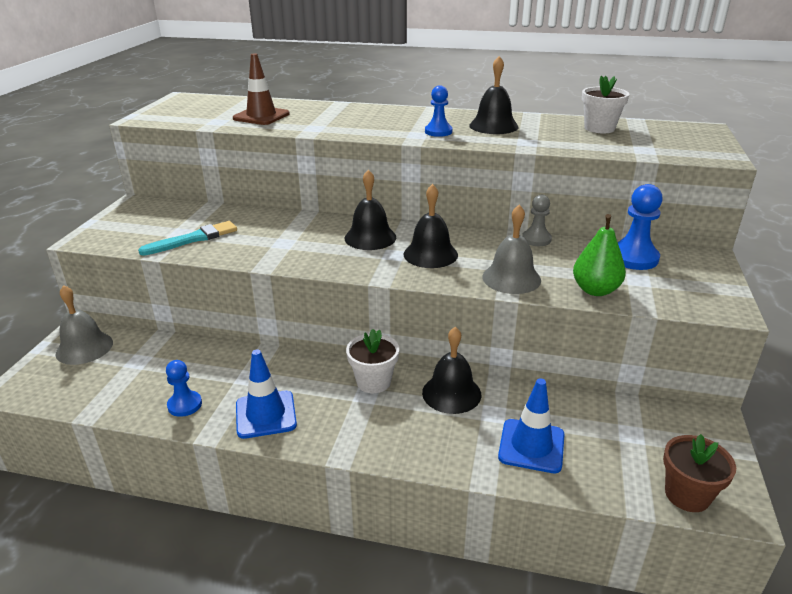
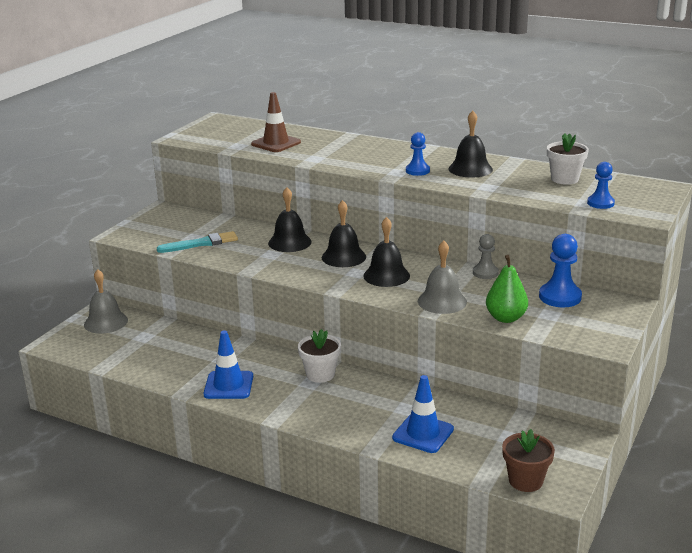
camera: 15 degrees right, 5 degrees down
blue pawn [166,360,202,417] -> blue pawn moved to [587,162,615,209]
black bell [422,327,481,414] -> black bell moved to [268,187,312,252]

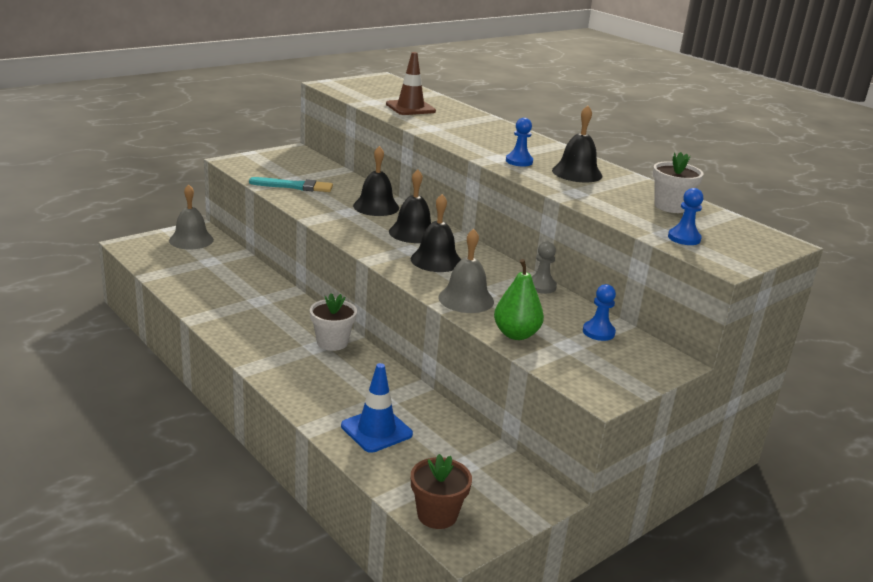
camera: 20 degrees right, 0 degrees up
blue traffic cone [204,330,253,399] -> none
blue pawn [539,234,582,308] -> blue pawn [583,284,616,341], size x0.65

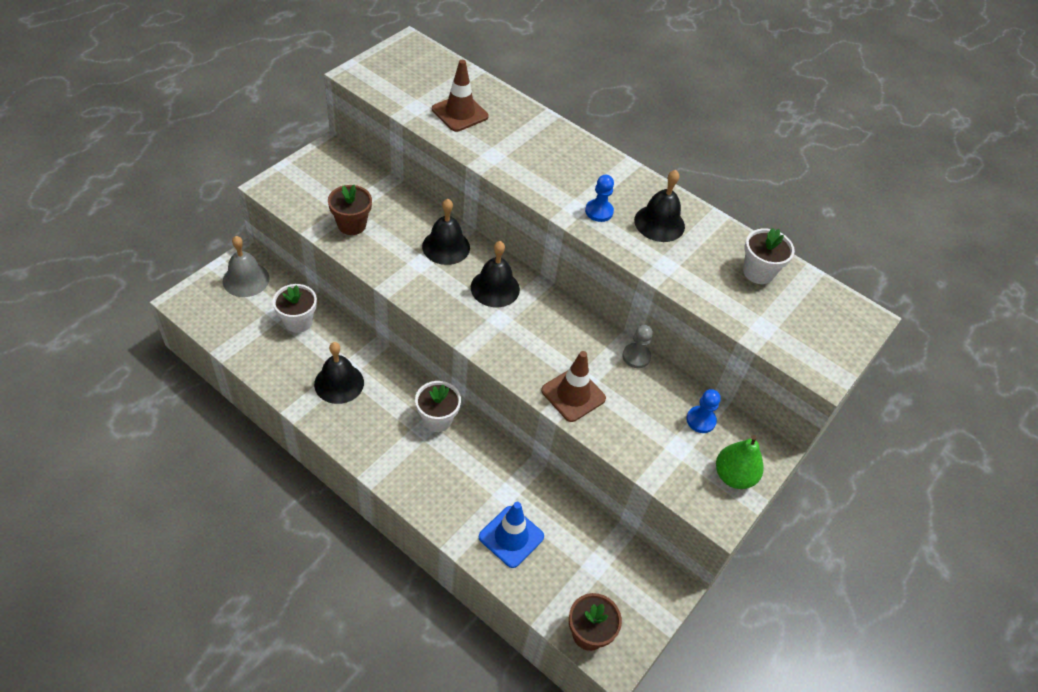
camera: 15 degrees left, 25 degrees up
turquoise brush [249,177,333,192] -> brown flower pot [328,185,372,235]
black bell [411,194,461,272] -> black bell moved to [314,342,364,404]
grey bell [438,229,494,313] -> brown traffic cone [541,351,606,422]
green pear [494,259,544,340] -> green pear moved to [716,435,764,489]
blue pawn [668,188,703,245] -> none
none -> white flower pot [273,284,317,333]

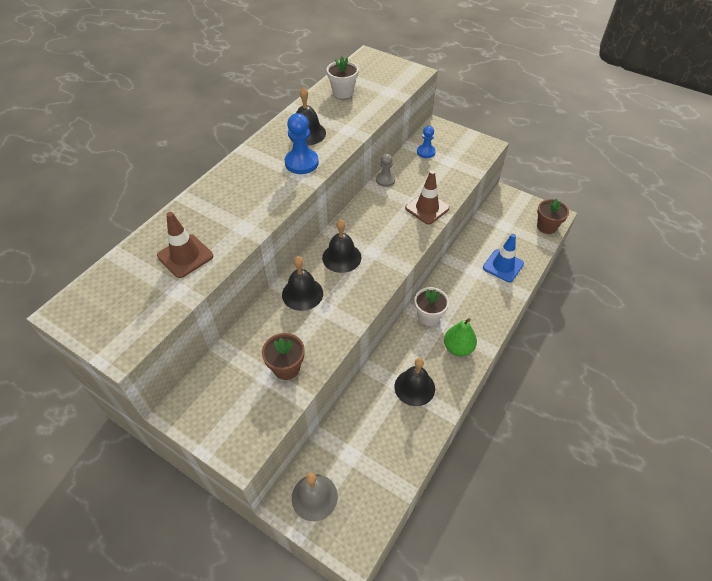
camera: 90 degrees left, 0 degrees up
white flower pot [273,284,317,333] -> none
blue pawn [585,175,614,222] -> blue pawn [285,113,319,174], size x1.55
green pear [716,435,764,489] -> green pear moved to [444,318,477,356]

